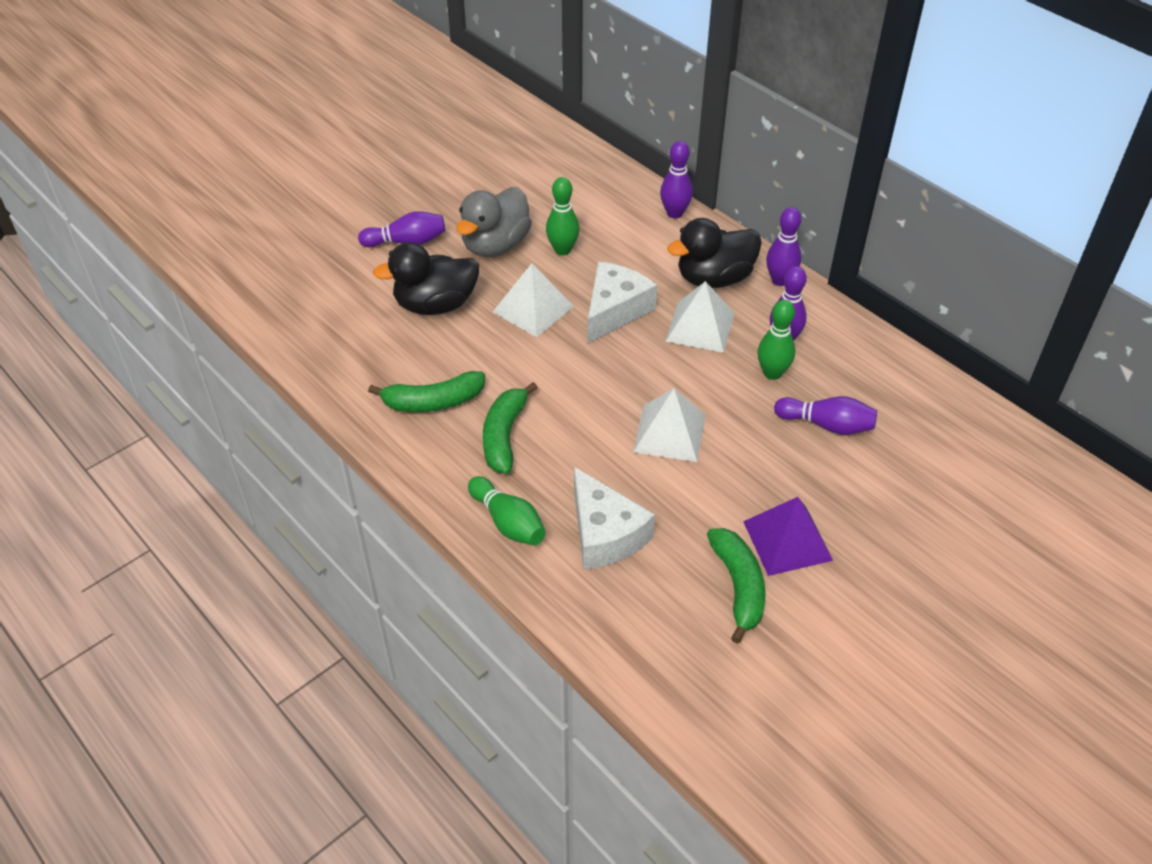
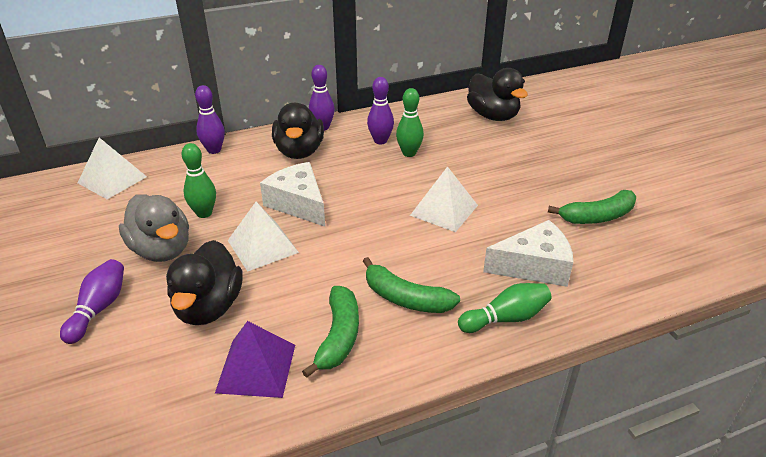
camera: 70 degrees left, 10 degrees down
white pyramid [665,281,735,353] -> white pyramid moved to [78,138,147,199]
green banana [707,528,765,644] -> green banana turned 150 degrees clockwise [548,190,636,224]
purple pyramid [743,497,833,576] -> purple pyramid moved to [215,321,295,398]
purple bowling pin [774,396,877,435] -> none
none -> black duck [467,68,528,121]

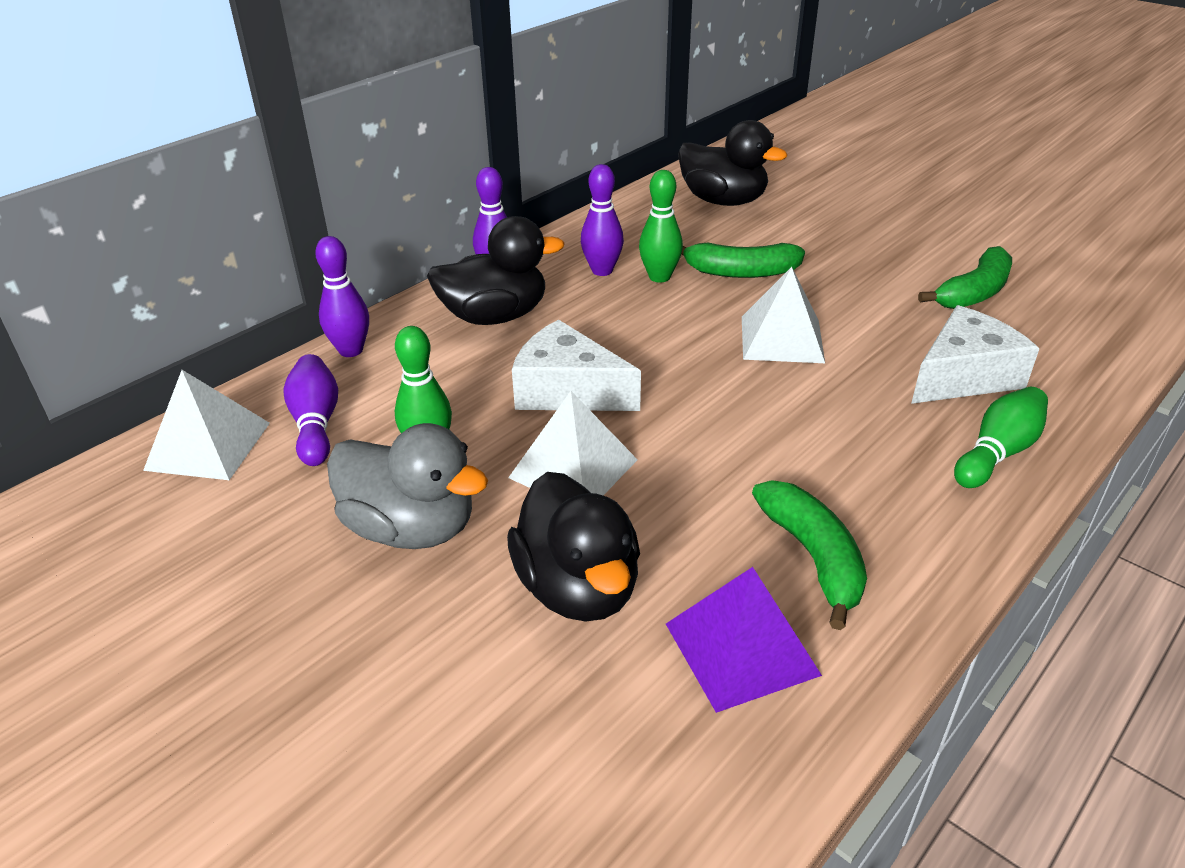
camera: 25 degrees left, 0 degrees up
purple bowling pin [60,259,124,344] -> purple bowling pin moved to [283,354,338,466]
black duck [272,103,324,159] -> black duck turned 75 degrees counterclockwise [427,216,565,325]
green banana [363,257,460,313] -> green banana moved to [681,243,805,278]

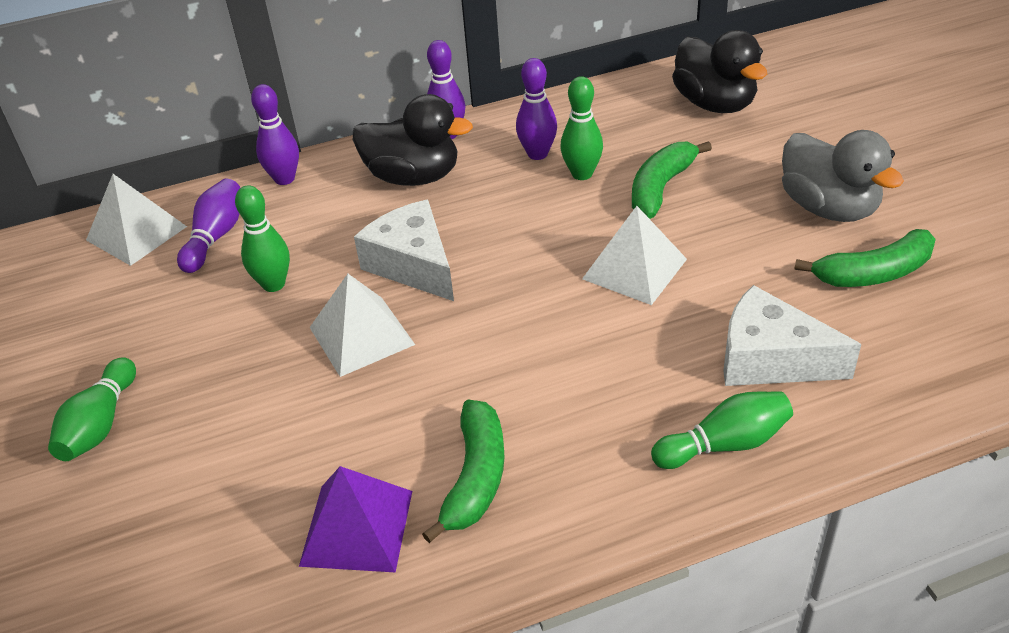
camera: 30 degrees right, 5 degrees up
grey duck [327,423,488,549] -> grey duck moved to [782,130,904,222]
black duck [507,472,640,621] -> none
green banana [681,243,805,278] -> green banana turned 90 degrees clockwise [632,141,712,219]
white cheese [911,305,1040,404] -> white cheese turned 150 degrees counterclockwise [723,285,861,386]
none -> green bowling pin [48,357,136,461]

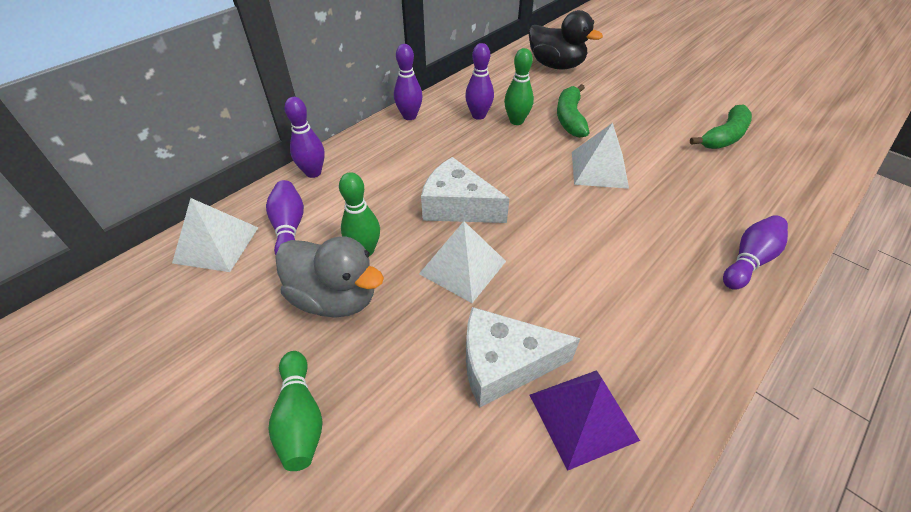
camera: 30 degrees left, 5 degrees up
black duck [353,94,473,186] -> none
green banana [422,400,505,543] -> none
green bowling pin [651,391,793,469] -> purple bowling pin [723,215,788,290]
white cheese [723,285,861,386] -> white cheese moved to [466,307,580,408]
grey duck [782,130,904,222] -> grey duck moved to [275,237,384,318]

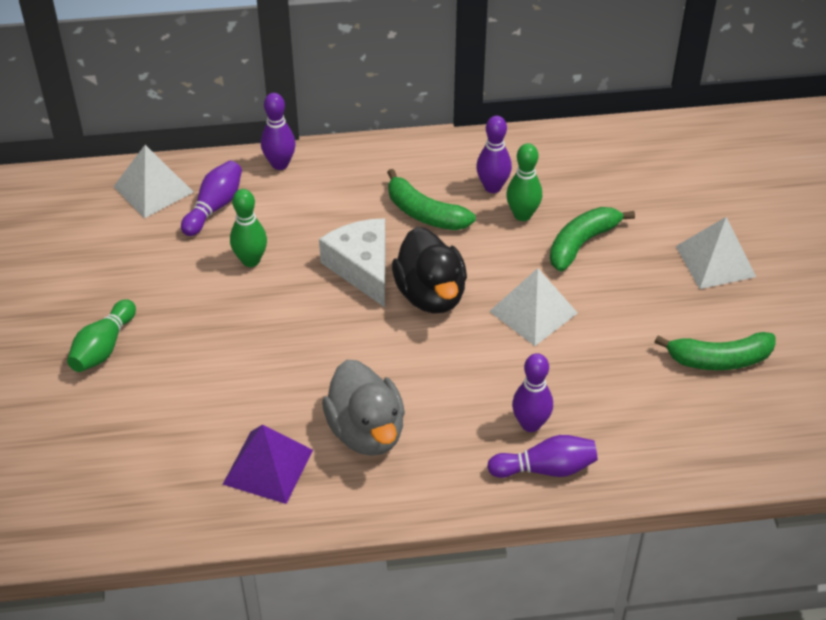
camera: 40 degrees right, 0 degrees up
grey duck [275,237,384,318] -> grey duck moved to [322,360,405,456]
purple bowling pin [394,44,423,120] -> purple bowling pin moved to [512,353,553,432]
white pyramid [419,221,506,303] -> white pyramid moved to [676,217,756,289]
white cheese [466,307,580,408] -> none
black duck [529,10,603,70] -> black duck moved to [392,227,467,313]
none -> green banana [387,169,476,230]

